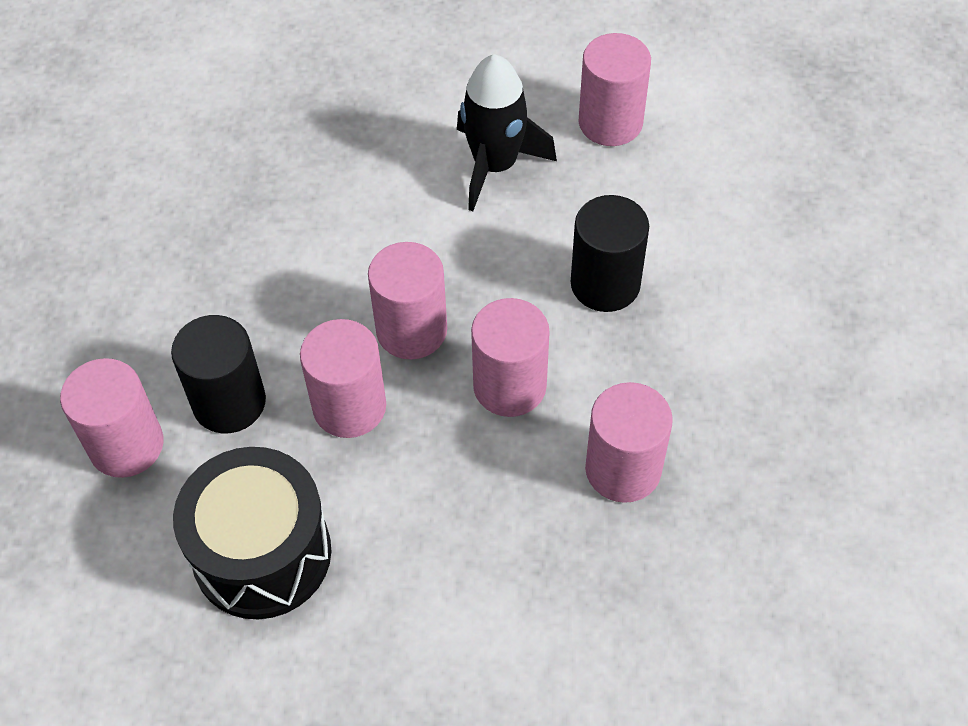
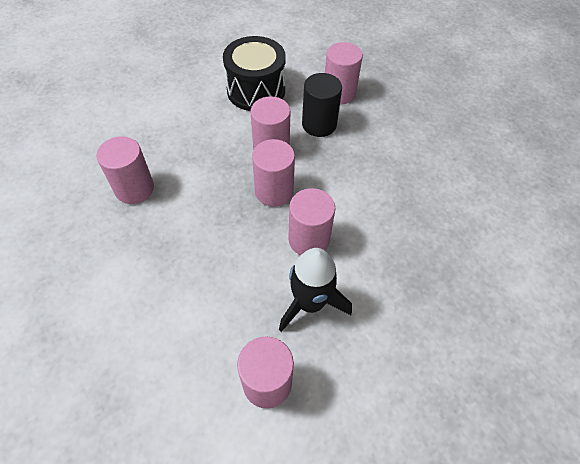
camera: 140 degrees right, 0 degrees up
pink cylinder [471,298,550,417] -> pink cylinder moved to [289,188,335,255]
black cylinder [571,195,649,312] -> none

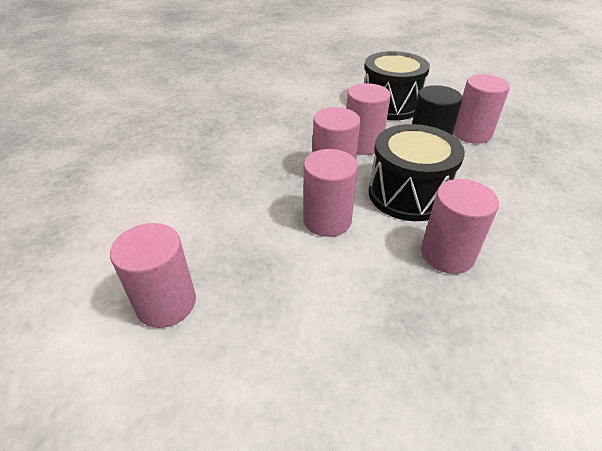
camera: 40 degrees right, 15 degrees down
pink cylinder [97,136,154,204] -> pink cylinder moved to [421,179,499,274]
black rocket [279,248,352,332] -> none
none -> black drum [369,124,465,221]

